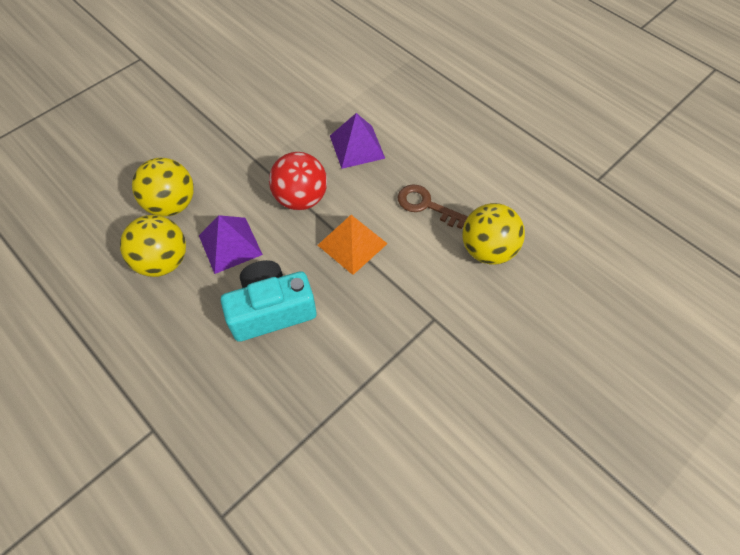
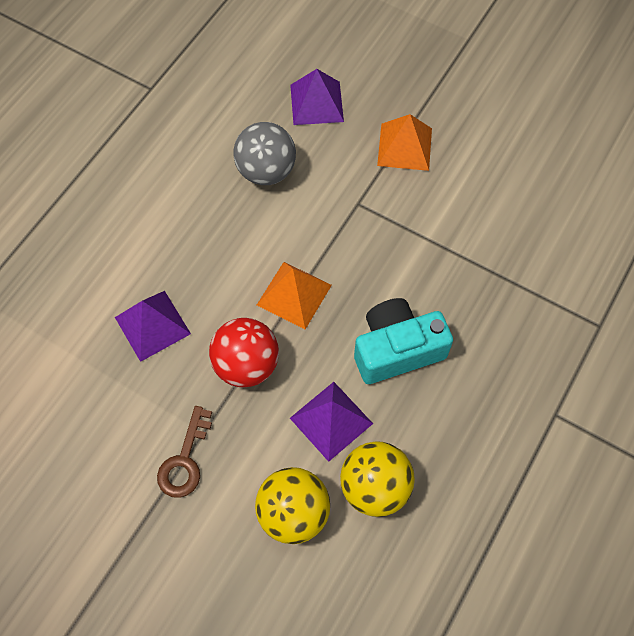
camera: 105 degrees left, 5 degrees up
turquoise camera [221,260,316,342] -> turquoise camera turned 105 degrees clockwise [354,298,453,384]
brown key [398,184,468,229] -> brown key moved to [157,406,212,498]
yellow ball [462,203,525,265] -> grey ball [234,122,296,185]
none -> purple pyramid [290,69,344,125]
none -> orange pyramid [377,114,432,171]

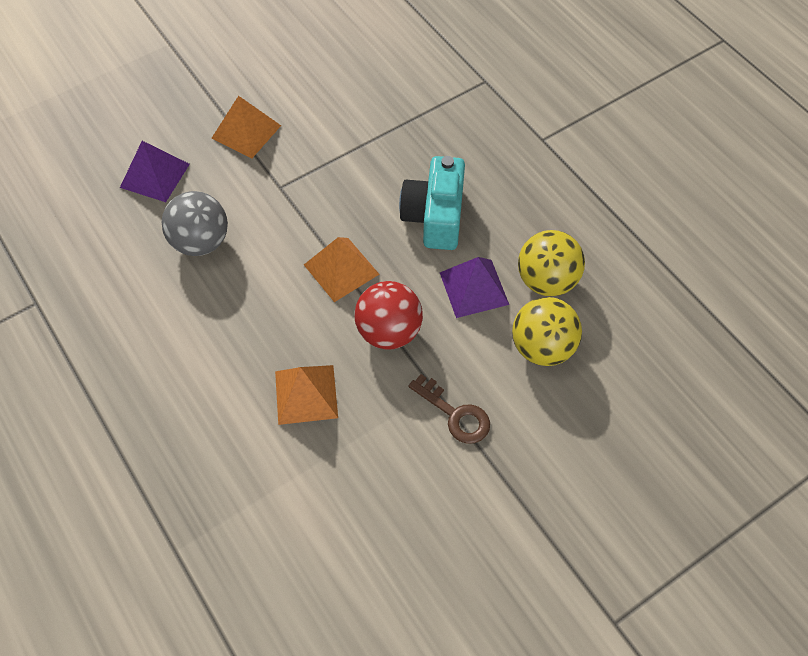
camera: 65 degrees left, 5 degrees down
purple pyramid [115,291,191,362] -> orange pyramid [275,365,338,425]

